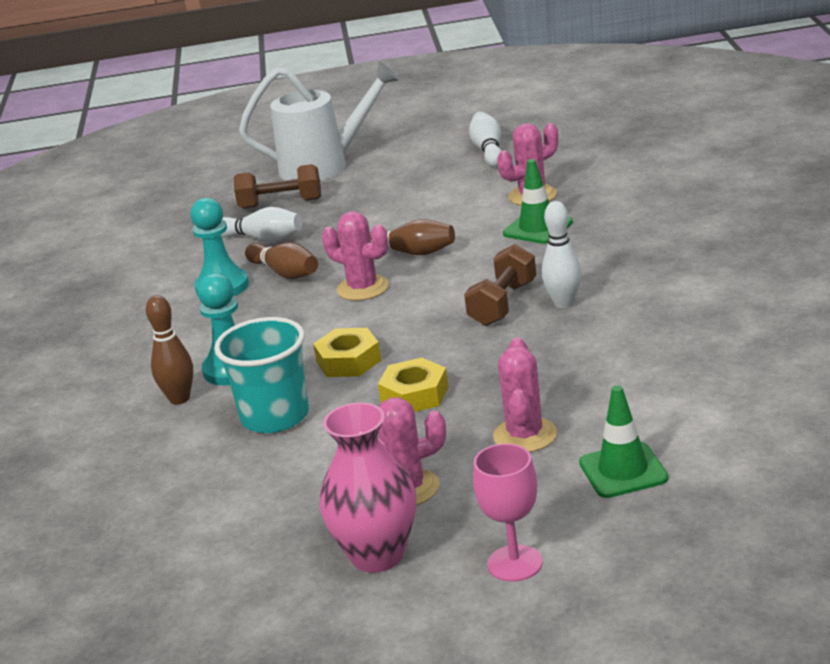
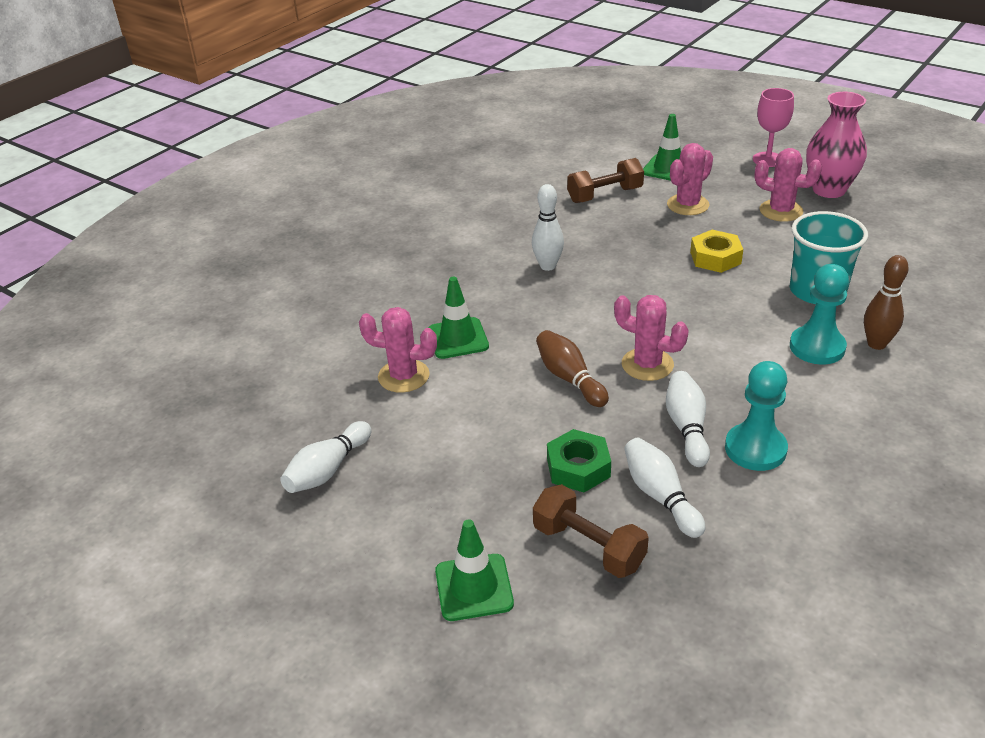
camera: 140 degrees left, 10 degrees up
white watering can [239,61,399,181] -> green traffic cone [435,519,514,621]
brown bowling pin [245,242,318,279] -> white bowling pin [666,371,710,467]
yellow nut [313,328,381,377] -> none
pink cactus [322,211,389,301] -> pink cactus turned 45 degrees counterclockwise [614,295,689,381]
brown dumbbell [464,244,536,326] -> brown dumbbell moved to [567,158,644,203]
none -> green nut [547,429,611,492]

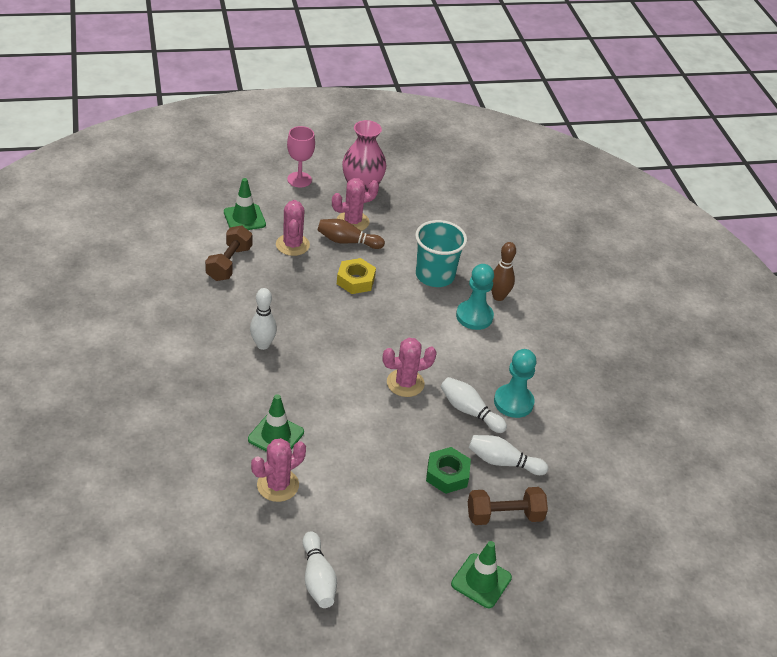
camera: 55 degrees left, 5 degrees up
brown bowling pin [536,330,609,407] -> brown bowling pin moved to [317,219,385,249]

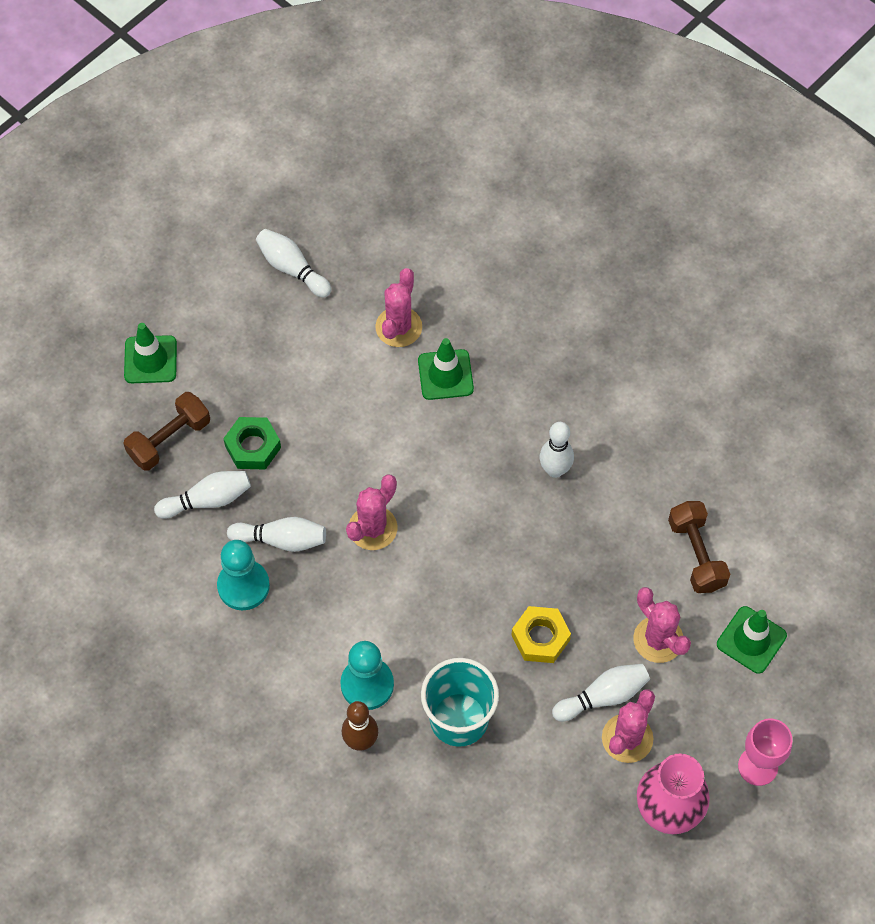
camera: 150 degrees right, 20 degrees up
brown bowling pin [317,219,385,249] -> white bowling pin [552,664,650,721]

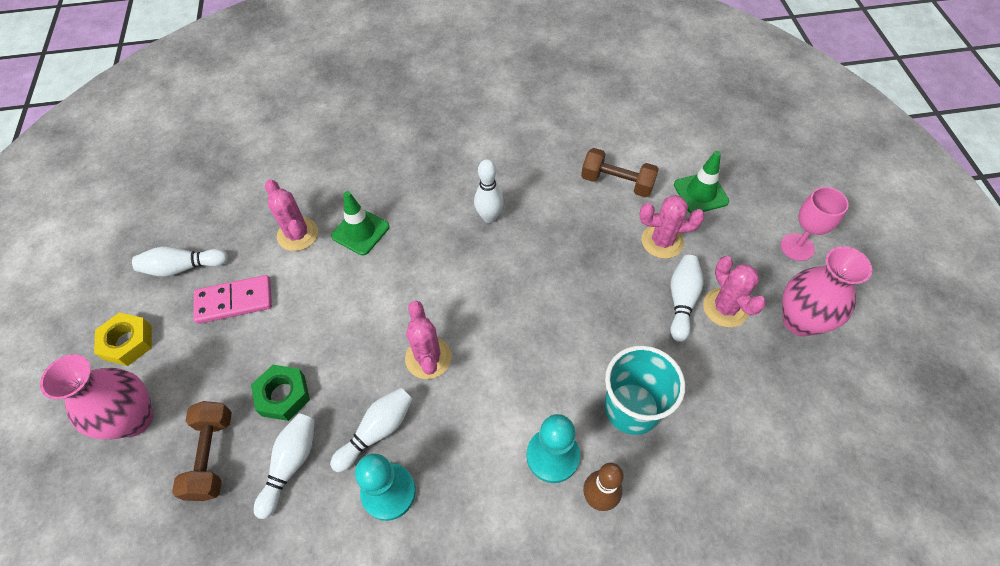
camera: 50 degrees left, 5 degrees down
green traffic cone [124,323,177,383] -> pink vase [40,354,153,440]
yellow nut [511,606,571,663] -> yellow nut moved to [94,312,152,366]
none -> pink domino [193,275,272,324]

